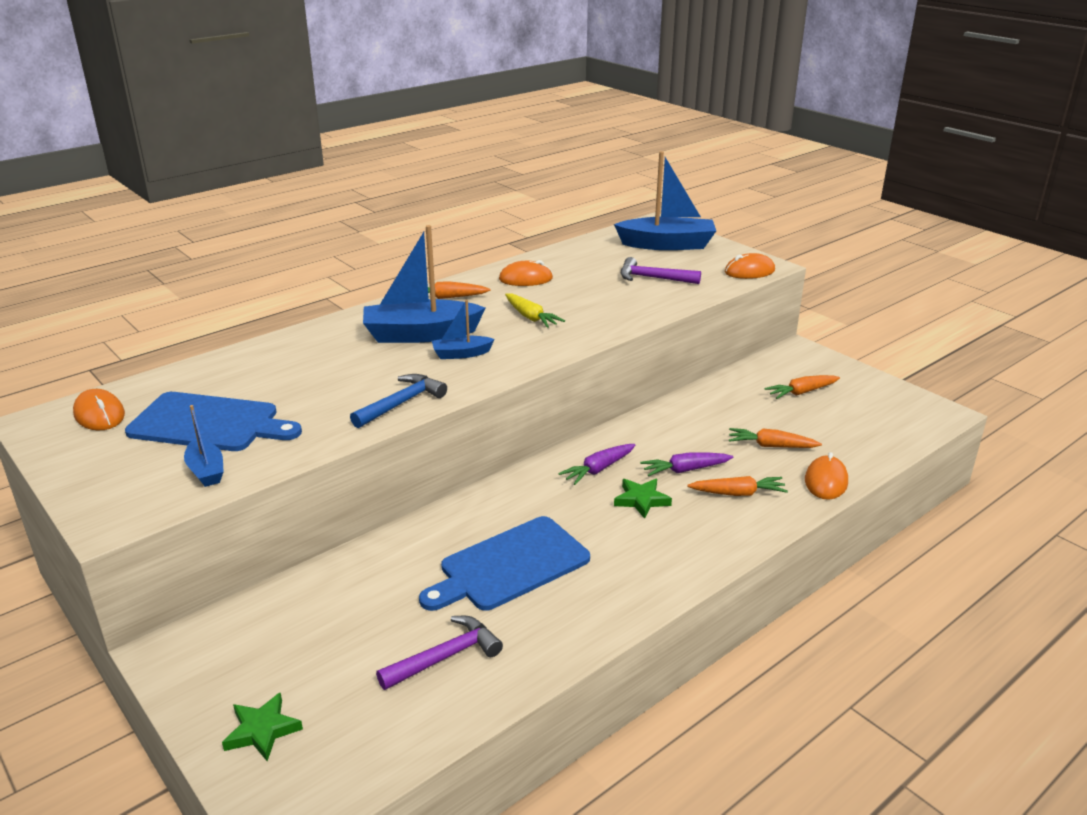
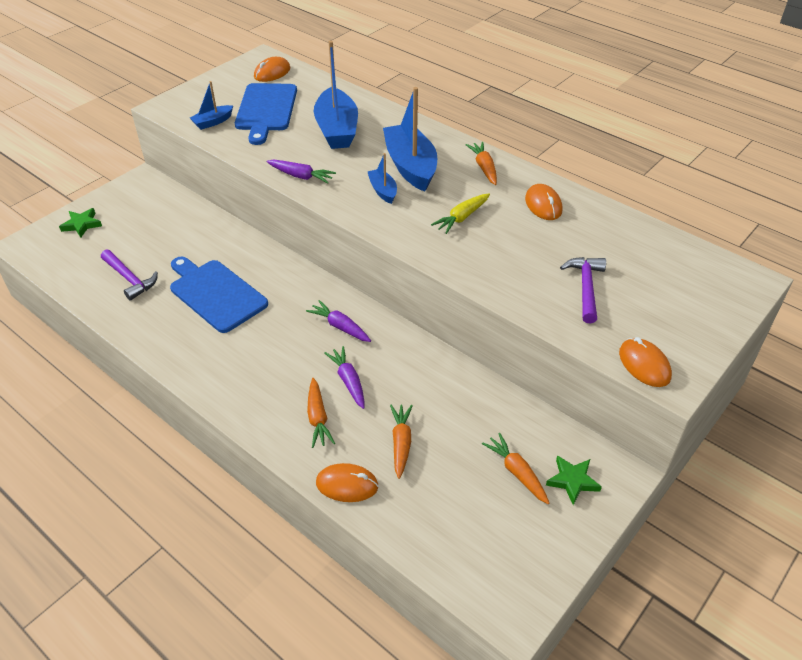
camera: 80 degrees right, 15 degrees up
blue hammer [350,374,447,428] -> purple carrot [267,160,336,184]
blue boat [614,151,716,250] -> blue boat moved to [314,41,358,149]
green star [614,479,672,519] -> green star moved to [546,456,602,505]

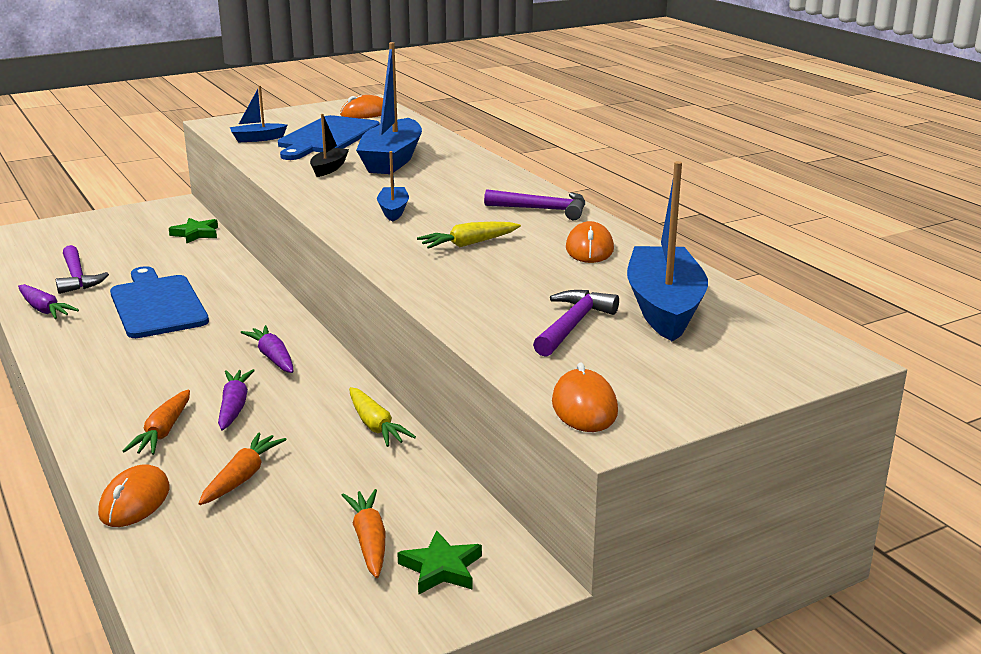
camera: 20 degrees right, 20 degrees down
green star [59,208,102,237] -> green star moved to [169,218,218,244]
purple carrot [267,160,336,184] -> purple carrot moved to [18,284,79,319]
orange mouse [316,463,379,502] -> orange mouse turned 75 degrees clockwise [98,464,170,527]
blue boat [383,87,437,191] -> blue boat moved to [627,161,708,342]
orange carrot [466,142,497,185] -> purple hammer [484,189,585,220]
none -> black boat [310,114,349,177]
none -> yellow carrot [349,387,416,447]

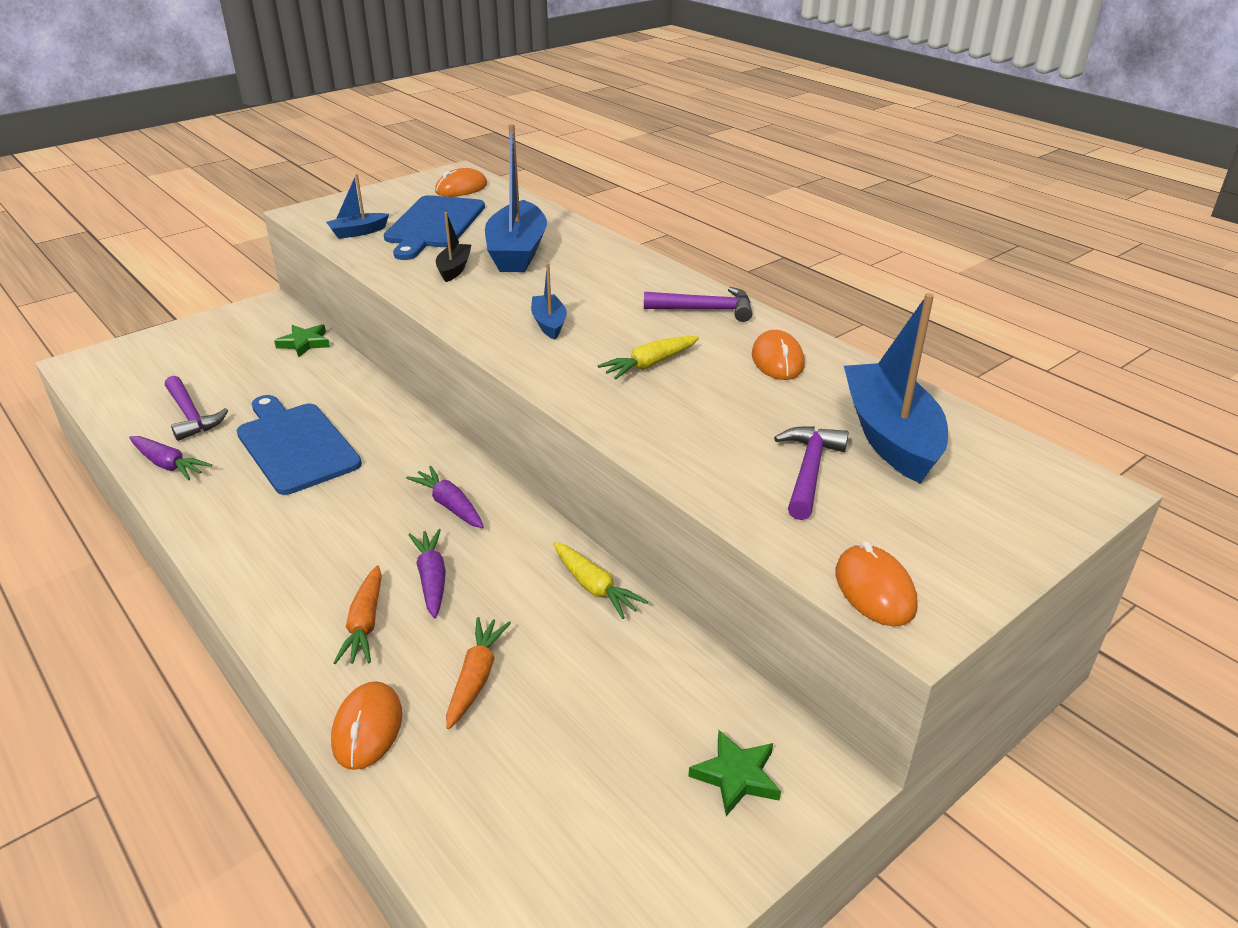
camera: 10 degrees left, 10 degrees up
orange carrot [342,489,386,578] -> none

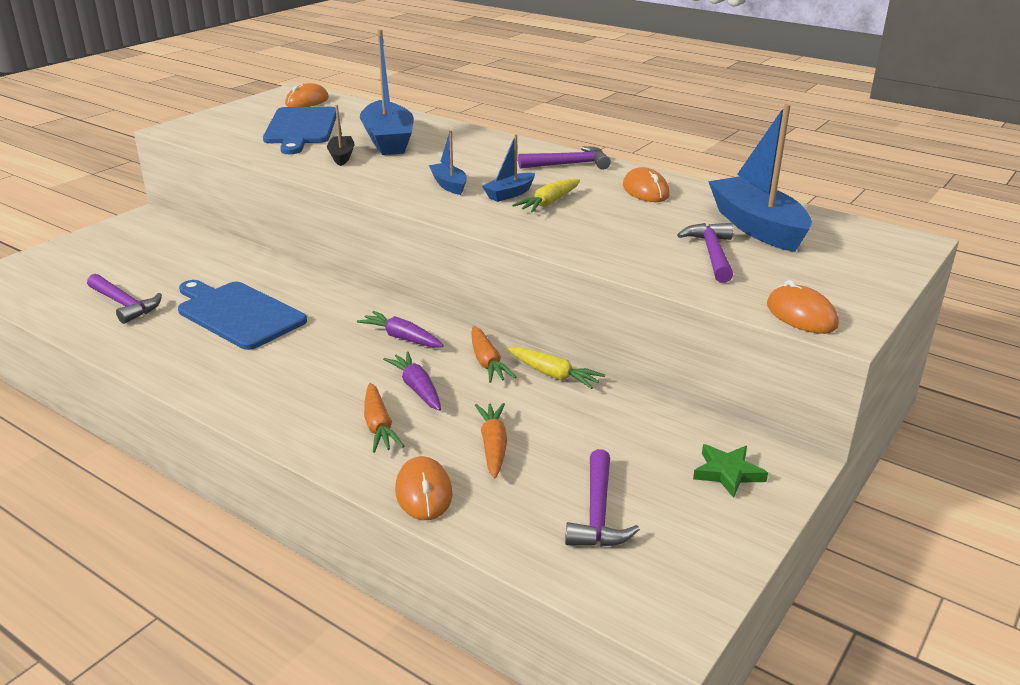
camera: 15 degrees left, 5 degrees down
purple carrot [129,436,212,480] -> none
green star [274,324,330,357] -> none
blue boat [326,174,389,239] -> blue boat moved to [482,134,535,202]
none -> orange carrot [471,326,516,383]
none -> purple hammer [565,449,640,547]

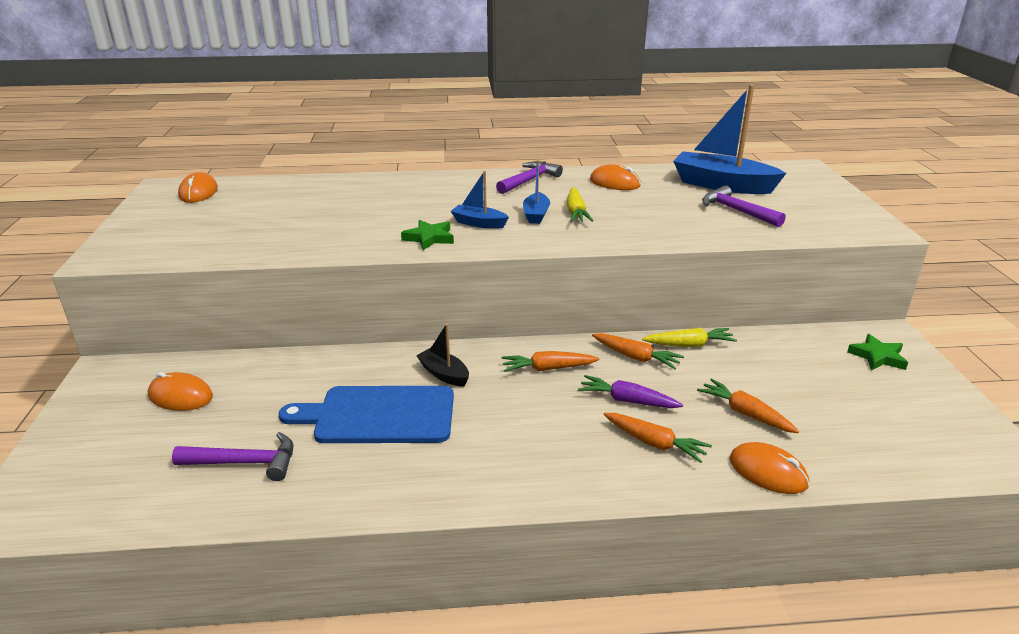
camera: 40 degrees left, 0 degrees up
blue cutting board [263,107,336,154] -> none
black boat [327,105,355,166] -> black boat moved to [416,324,469,387]
purple carrot [357,311,444,348] -> orange carrot [501,351,599,372]
blue boat [360,29,414,155] -> none
purple hammer [565,449,640,547] -> none
orange mouse [767,280,839,334] -> orange mouse moved to [148,372,213,411]
none -> green star [401,220,454,250]

